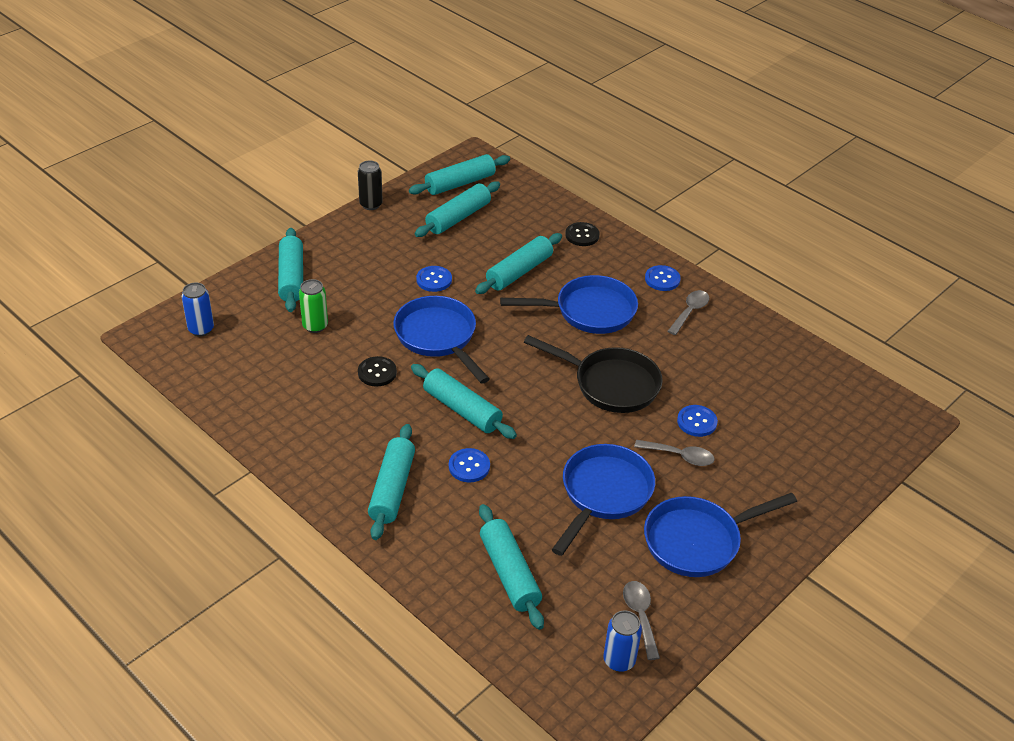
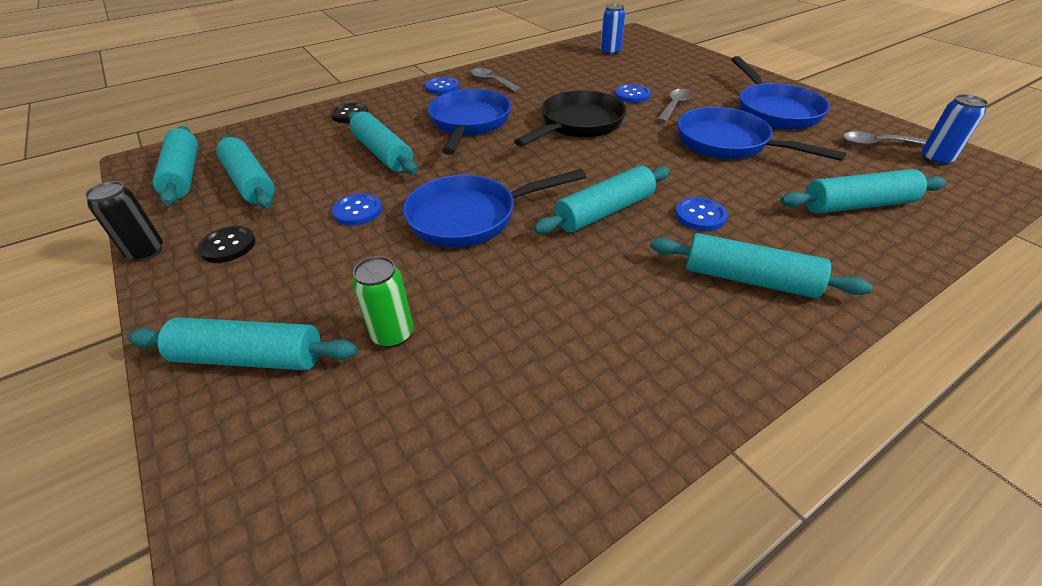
camera: 75 degrees left, 0 degrees up
blue can [182,282,214,337] -> blue can moved to [600,4,625,56]
black button [358,356,397,387] -> black button moved to [198,226,256,263]

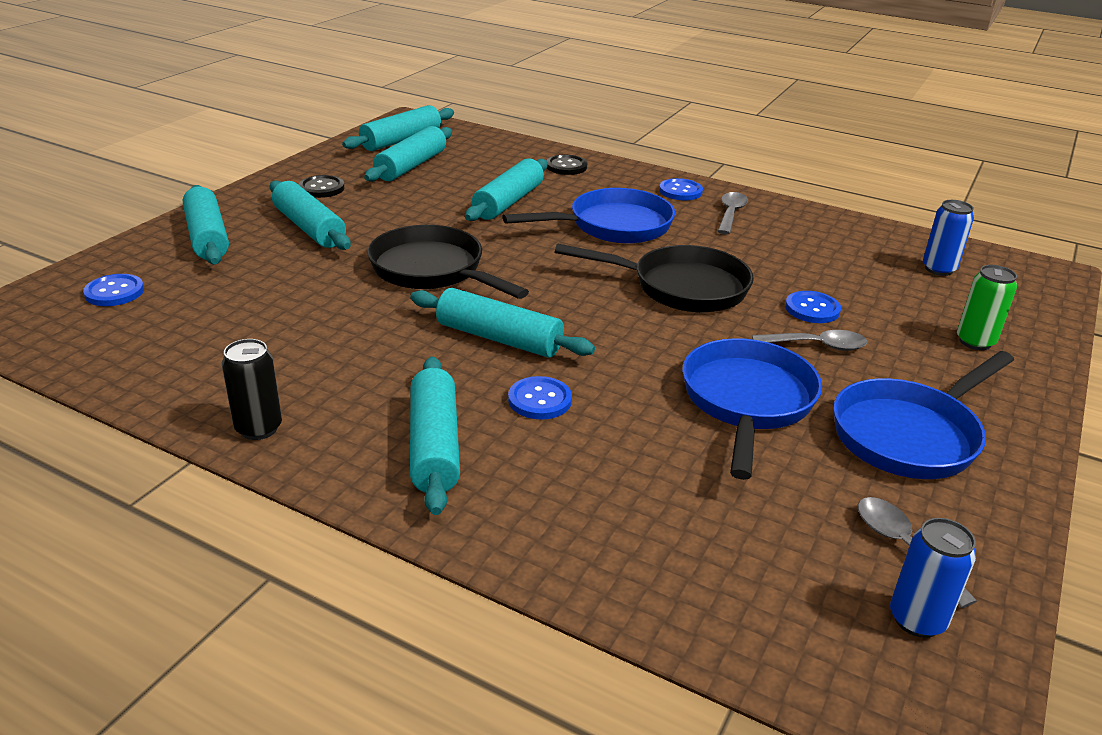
camera: 60 degrees right, 10 degrees down
black can [85,181,163,261] -> black can moved to [222,339,282,440]
blue button [332,193,382,226] -> blue button moved to [83,274,144,306]
green can [352,256,413,348] -> green can moved to [957,265,1017,350]
blue pan [403,169,586,248] -> black pan [367,225,529,299]
turquoise rolling pin [780,169,947,214] -> turquoise rolling pin moved to [270,181,351,250]

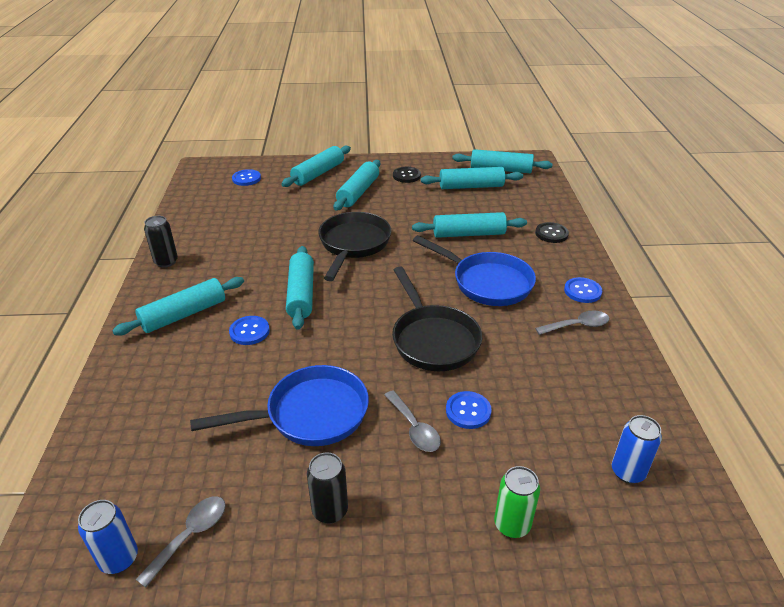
camera: 60 degrees right, 5 degrees up
blue pan [833,351,1014,479] -> black can [307,452,348,524]

